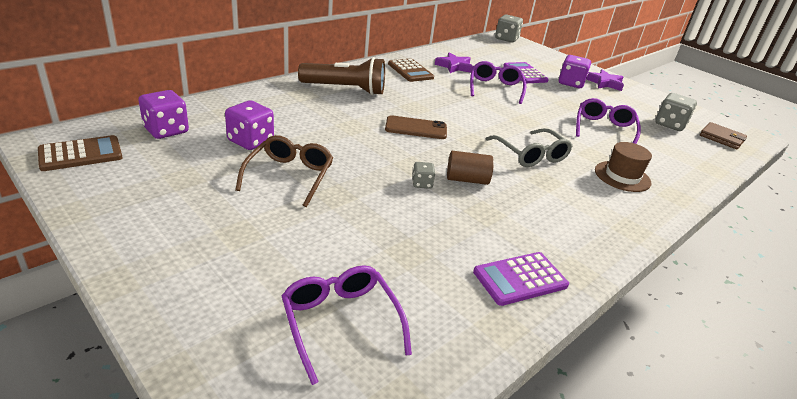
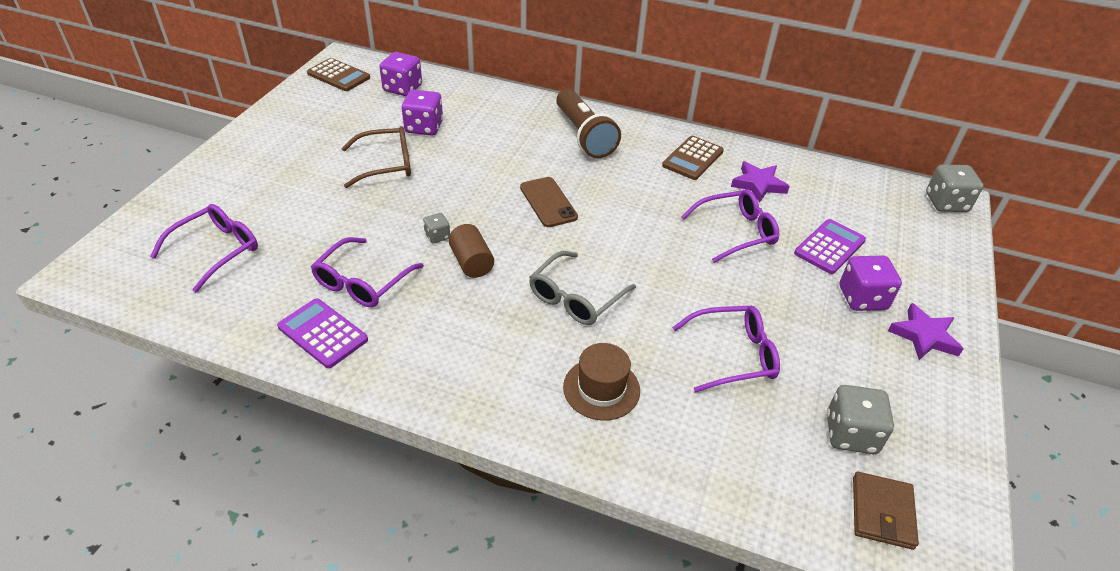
camera: 65 degrees right, 10 degrees up
none -> purple glasses [311,237,424,307]

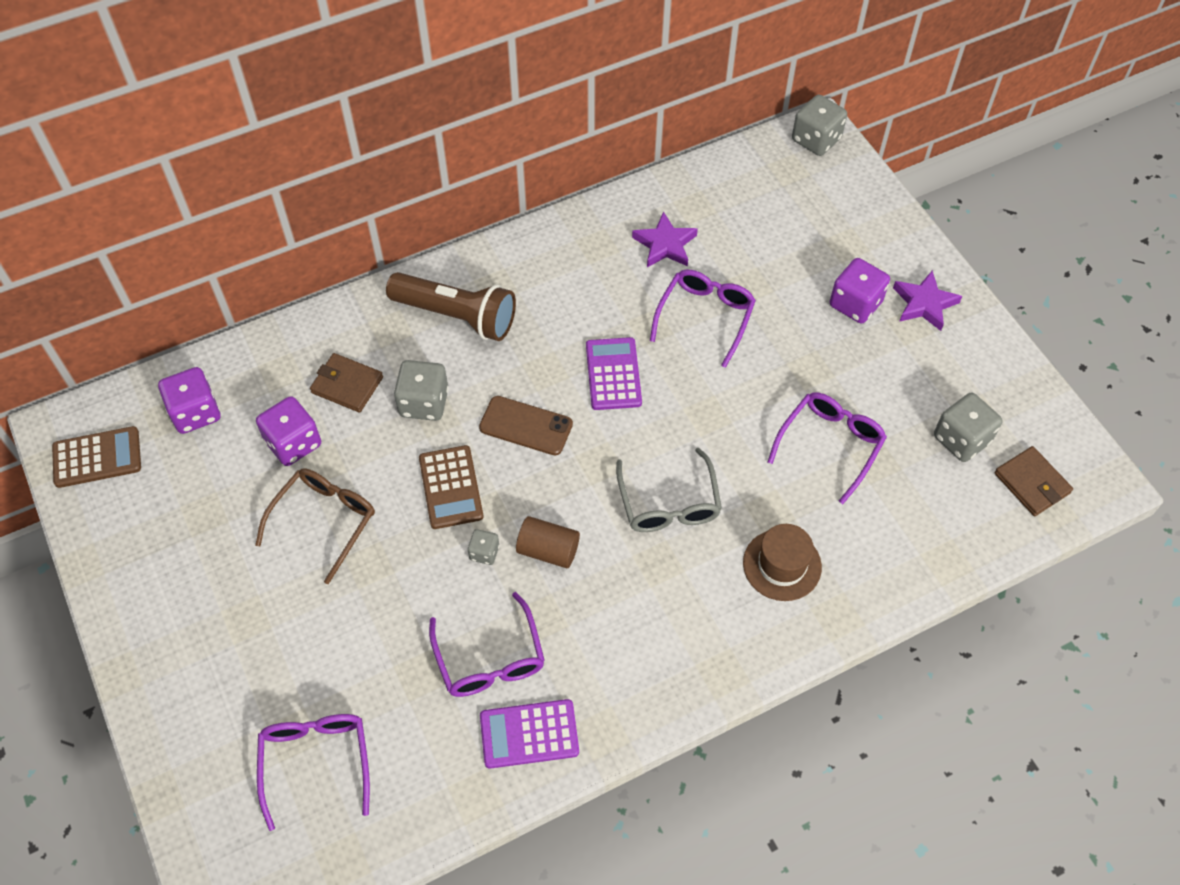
camera: 45 degrees left, 15 degrees up
brown calculator [662,136,724,180] -> brown calculator moved to [419,445,483,529]
purple calculator [794,219,866,274] -> purple calculator moved to [586,337,642,410]
none -> brown wallet [310,353,383,413]
none -> grey dice [394,360,449,421]

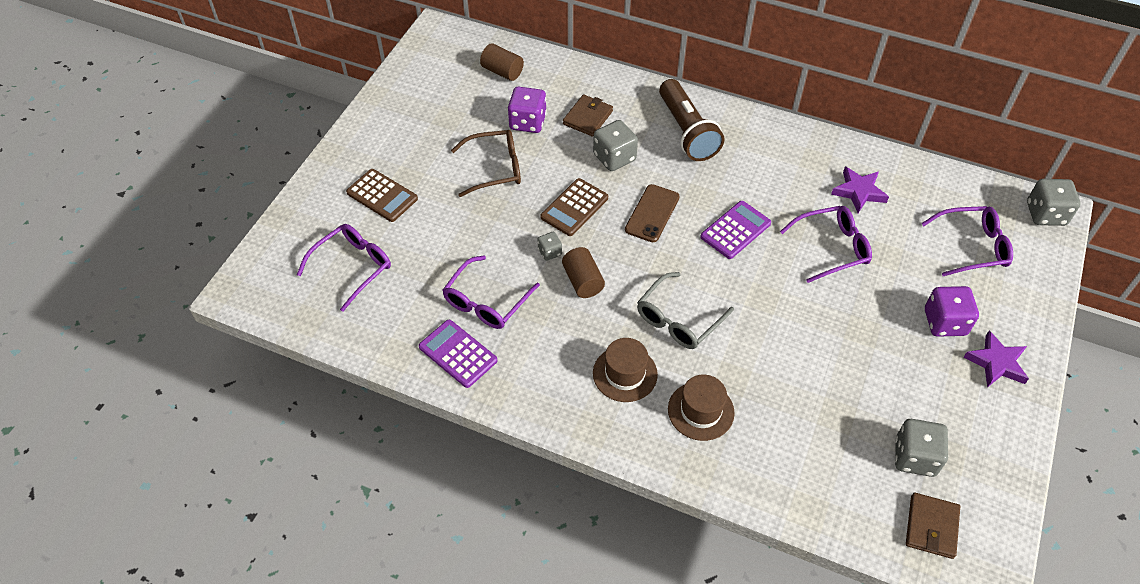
camera: 50 degrees right, 5 degrees down
brown calculator [52,426,141,488] -> brown calculator moved to [346,169,418,222]
purple dice [158,367,220,434] -> brown cylinder [480,43,524,81]
brown wallet [310,353,383,413] -> brown wallet turned 45 degrees clockwise [563,95,613,137]
brown phone [479,396,573,455] -> brown phone turned 45 degrees clockwise [625,184,680,242]
purple glasses [768,393,887,504] -> purple glasses moved to [922,206,1013,276]
none -> brown hat [593,338,658,402]

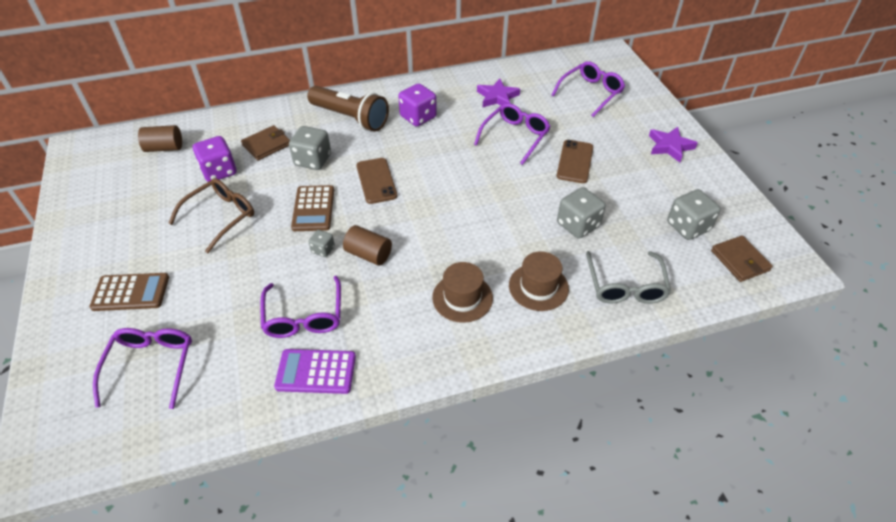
camera: 40 degrees left, 5 degrees down
brown wallet [563,95,613,137] -> brown wallet turned 60 degrees clockwise [241,125,290,160]
grey glasses [637,272,734,349] -> grey glasses moved to [586,251,671,304]
purple calculator [700,201,771,259] -> none
purple dice [925,286,979,337] -> purple dice moved to [398,83,437,127]
grey dice [1027,179,1081,226] -> grey dice moved to [557,187,606,239]
none -> brown phone [557,140,593,183]

